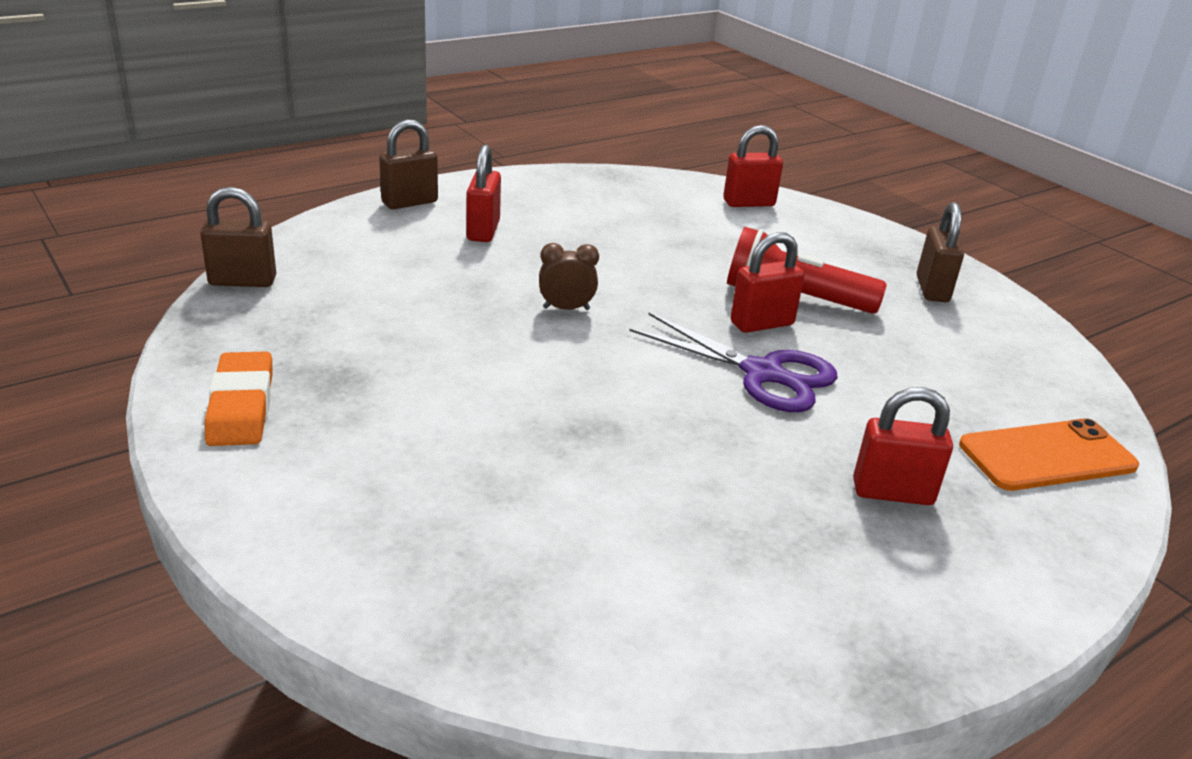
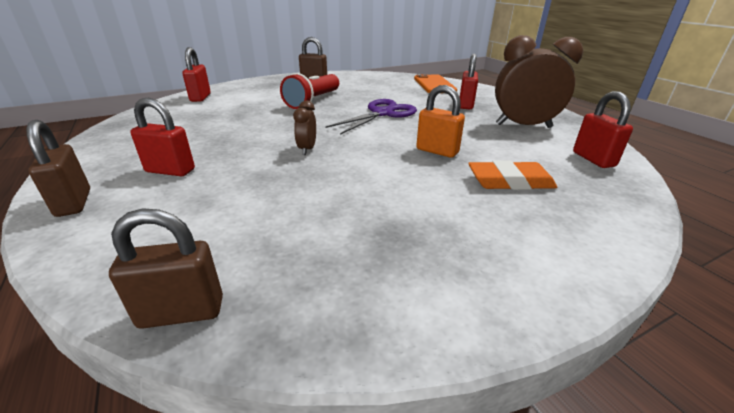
camera: 80 degrees left, 0 degrees up
brown padlock [200,187,276,287] -> brown padlock turned 75 degrees clockwise [109,208,223,329]
orange eraser [205,351,273,446] -> orange eraser moved to [468,160,557,190]
red padlock [730,232,804,333] -> red padlock moved to [573,91,633,168]
none -> orange padlock [416,85,465,158]
none -> brown clock [495,35,583,128]

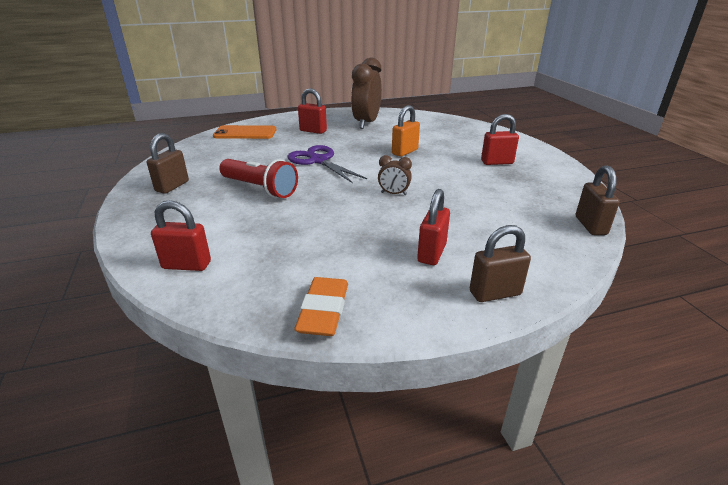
camera: 80 degrees left, 0 degrees up
orange eraser [468,160,557,190] -> orange eraser moved to [294,277,348,336]
red padlock [573,91,633,168] -> red padlock moved to [481,114,519,165]

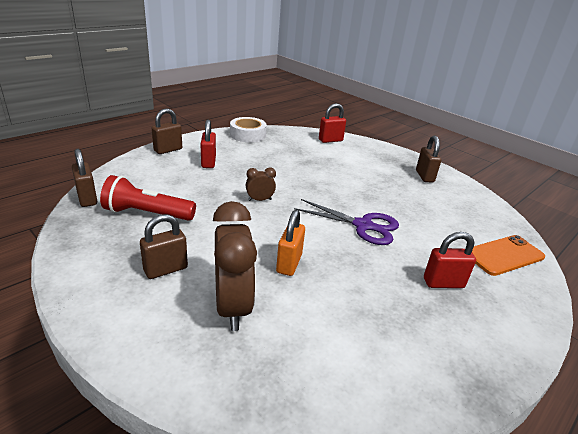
camera: 150 degrees right, 0 degrees up
red flashlight [219,159,298,198] -> red flashlight moved to [100,175,196,221]
orange eraser [294,277,348,336] -> white tape [230,117,267,142]
brown clock [351,58,382,129] -> brown clock moved to [213,201,257,331]
red padlock [481,114,519,165] -> brown padlock [140,214,188,279]

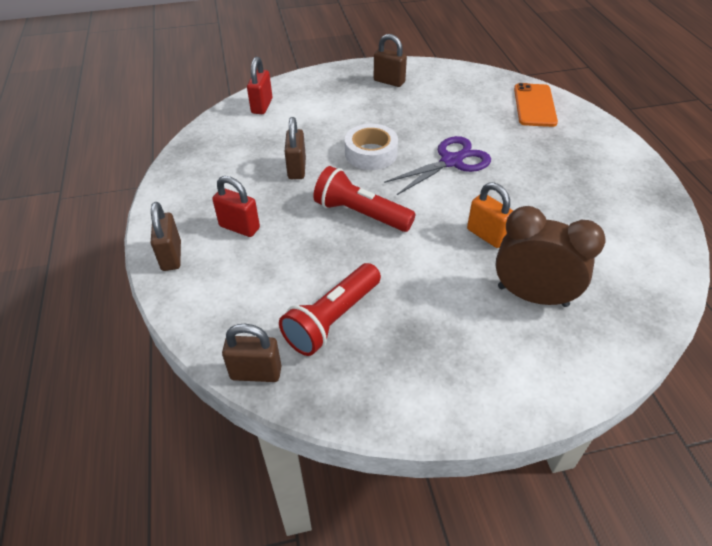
camera: 55 degrees left, 15 degrees up
brown padlock [140,214,188,279] -> brown padlock moved to [284,117,306,179]
white tape [230,117,267,142] -> white tape moved to [345,124,398,170]
brown clock [246,167,276,201] -> red flashlight [313,166,415,232]
red padlock [424,232,476,288] -> none

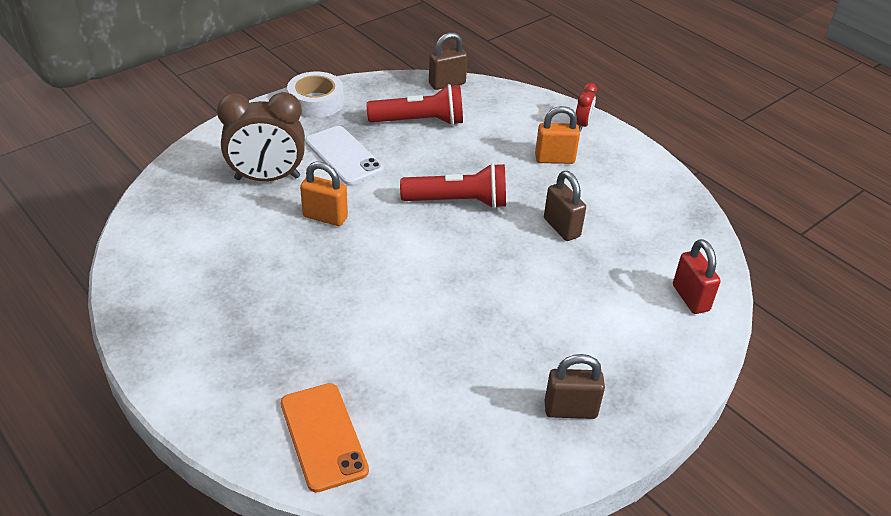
camera: 150 degrees right, 5 degrees down
brown padlock [151,202,181,271] -> red clock [575,83,597,132]
red padlock [212,176,260,237] -> orange padlock [535,106,580,164]
red flashlight [279,263,381,356] -> red flashlight turned 75 degrees clockwise [366,84,463,126]
white tape [345,124,398,170] -> white tape moved to [287,71,344,118]
purple scissors [384,136,491,195] -> none
none -> white phone [305,126,384,185]

